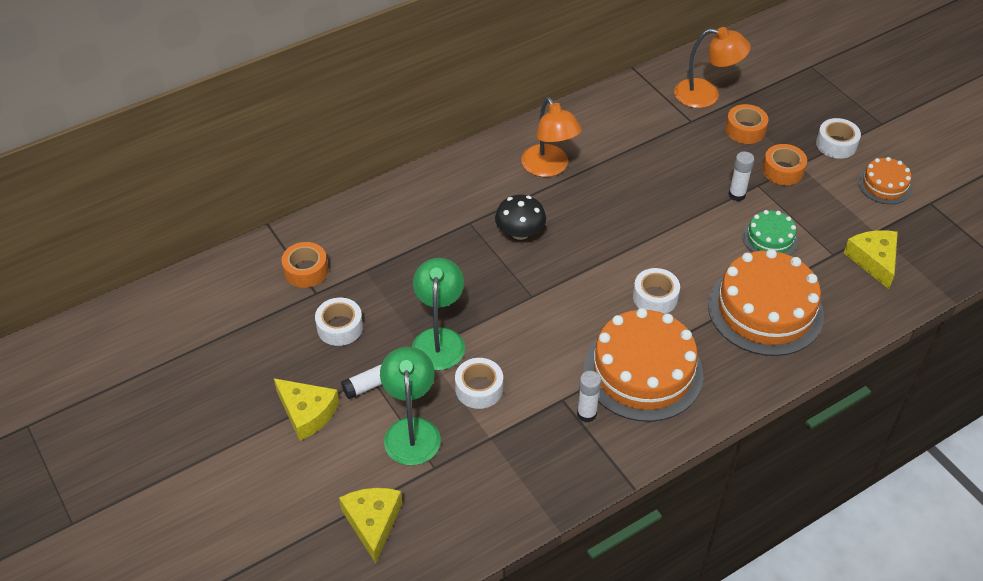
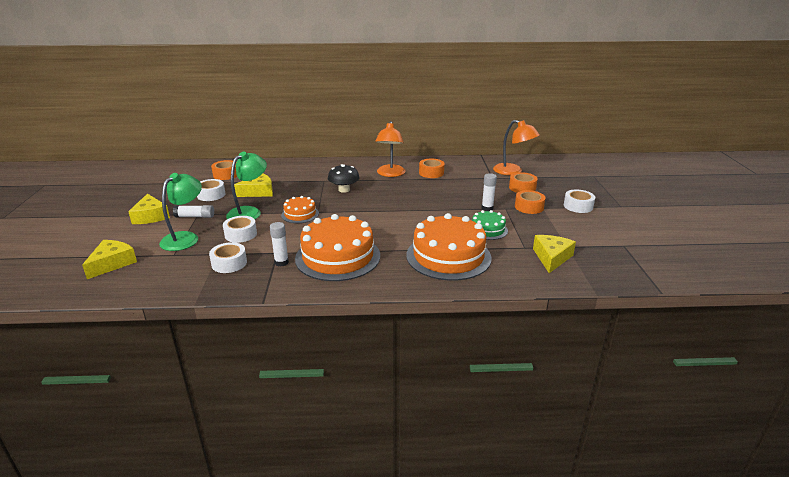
camera: 30 degrees right, 20 degrees down
white tape [633,268,680,314] -> white tape moved to [209,242,247,273]
orange cake [858,157,912,204] -> orange cake moved to [281,196,319,223]
none -> yellow cheese [234,173,273,197]
none -> orange tape [419,159,445,178]

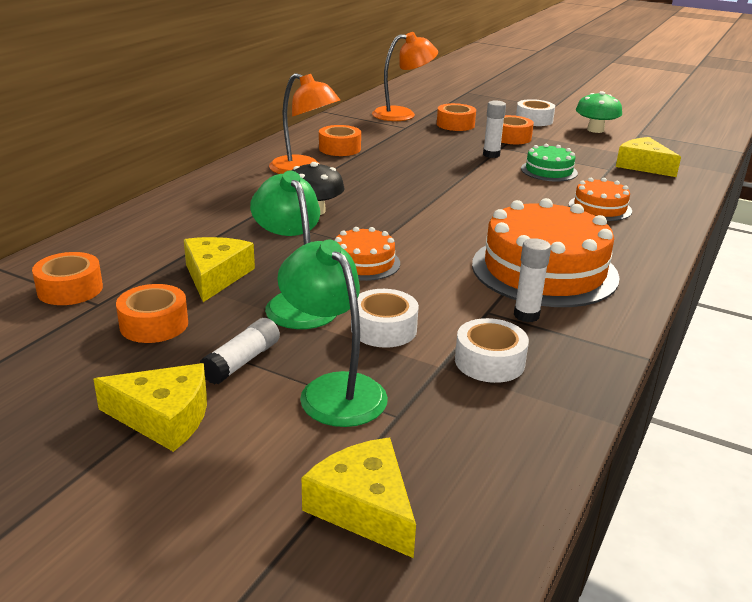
camera: 60 degrees left, 0 degrees up
white tape [197,179,225,201] -> orange tape [116,284,188,343]
orange cake [406,213,492,281] -> orange cake [569,178,632,221], size x0.50
none -> green mushroom [576,91,622,133]

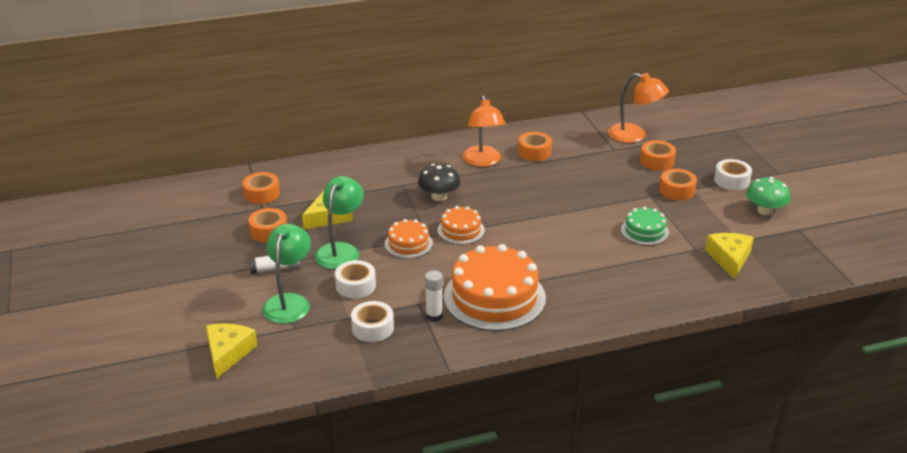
camera: 45 degrees right, 5 degrees up
yellow cheese [93,363,207,452] -> none
white glue stick [483,101,506,158] -> none
orange cake [569,178,632,221] -> orange cake moved to [437,206,485,245]

